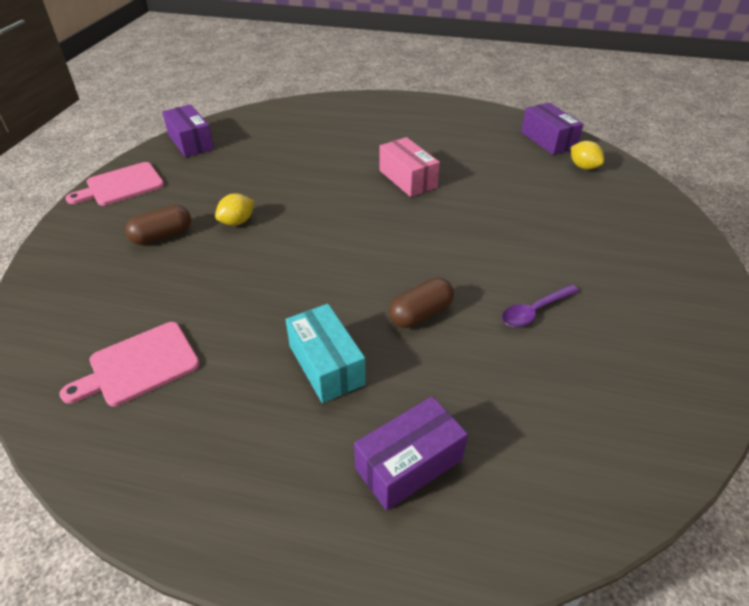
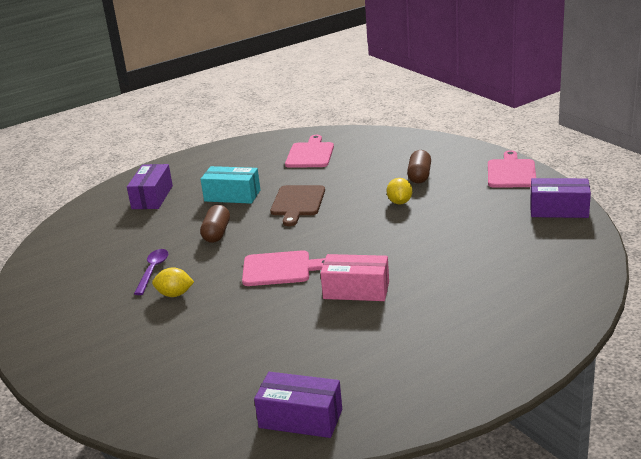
camera: 135 degrees right, 15 degrees down
yellow lemon [571,141,604,170] -> yellow lemon moved to [152,267,194,297]
none -> pink cutting board [242,250,325,286]
none -> brown cutting board [270,185,325,226]

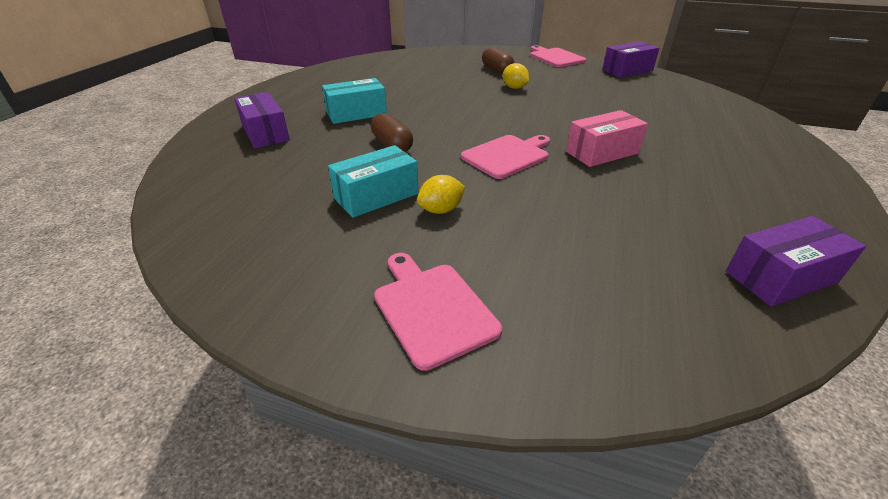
camera: 40 degrees left, 10 degrees up
purple spoon [134,249,168,295] -> turquoise box [328,145,418,218]
brown cutting board [270,185,325,226] -> none
pink cutting board [285,135,334,168] -> pink cutting board moved to [374,253,502,371]

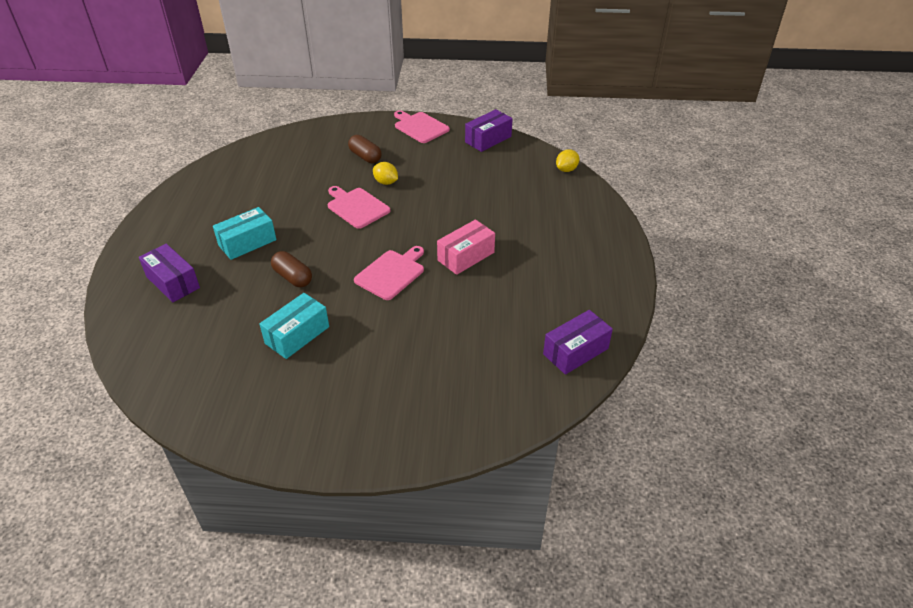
camera: 15 degrees left, 5 degrees up
pink cutting board [374,253,502,371] -> pink cutting board moved to [328,186,390,229]
yellow lemon [417,175,465,214] -> yellow lemon moved to [556,149,579,172]

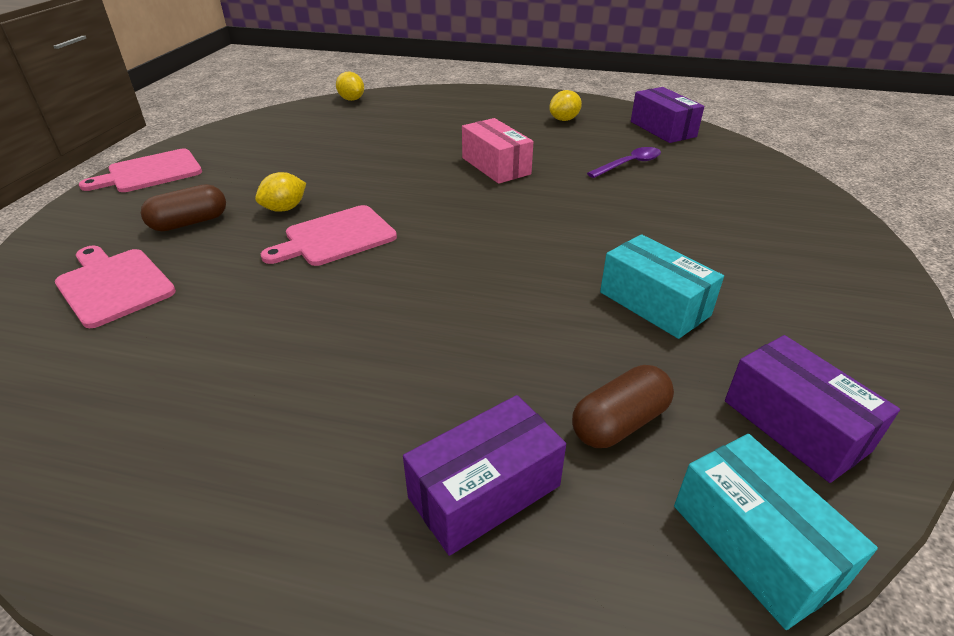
camera: 80 degrees left, 5 degrees down
turquoise box [213,207,276,260] -> turquoise box moved to [674,434,878,630]
brown capsule [271,251,312,287] -> brown capsule moved to [572,365,674,448]
pink cutting board [354,246,424,300] -> pink cutting board moved to [55,246,176,328]
purple box [465,109,513,152] -> purple box moved to [725,335,900,483]
none -> yellow lemon [549,90,582,121]
none -> purple spoon [587,147,661,178]

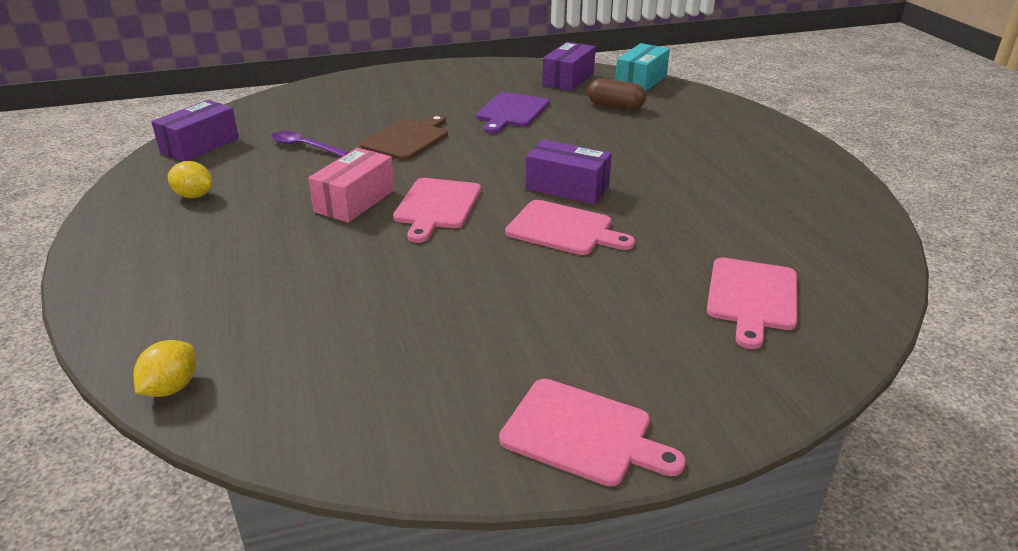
camera: 120 degrees left, 5 degrees down
brown capsule [141,184,226,231] -> none
yellow lemon [255,172,306,212] -> none
purple box [403,395,566,556] -> purple box moved to [525,139,612,204]
turquoise box [600,234,724,339] -> purple cutting board [476,92,549,134]
none -> brown cutting board [360,115,448,161]
none -> pink cutting board [393,178,481,243]

